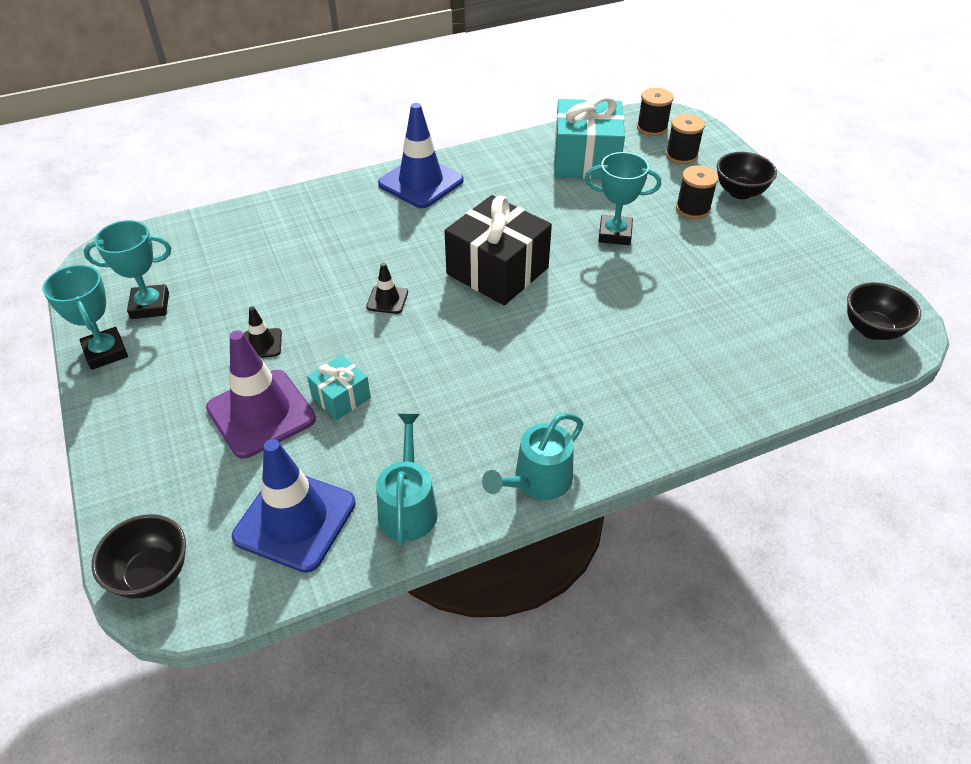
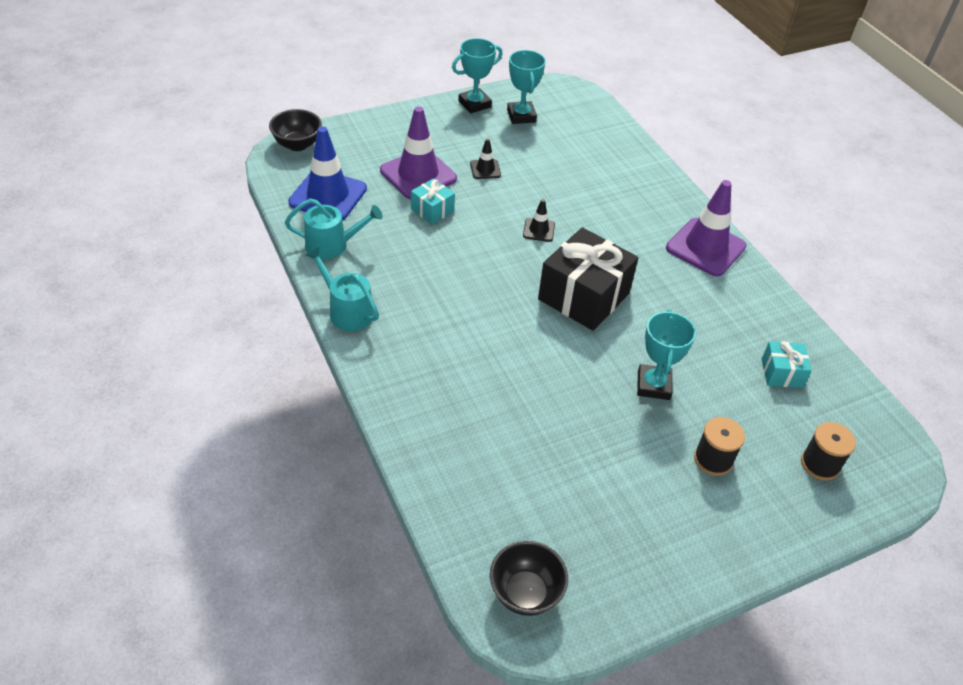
camera: 85 degrees right, 0 degrees up
blue traffic cone [378,103,464,208] -> purple traffic cone [666,180,747,276]
turquoise gift [554,96,625,179] -> turquoise gift [762,341,812,388], size x0.50
black spool [637,88,674,136] -> none
black bowl [717,152,777,199] -> none

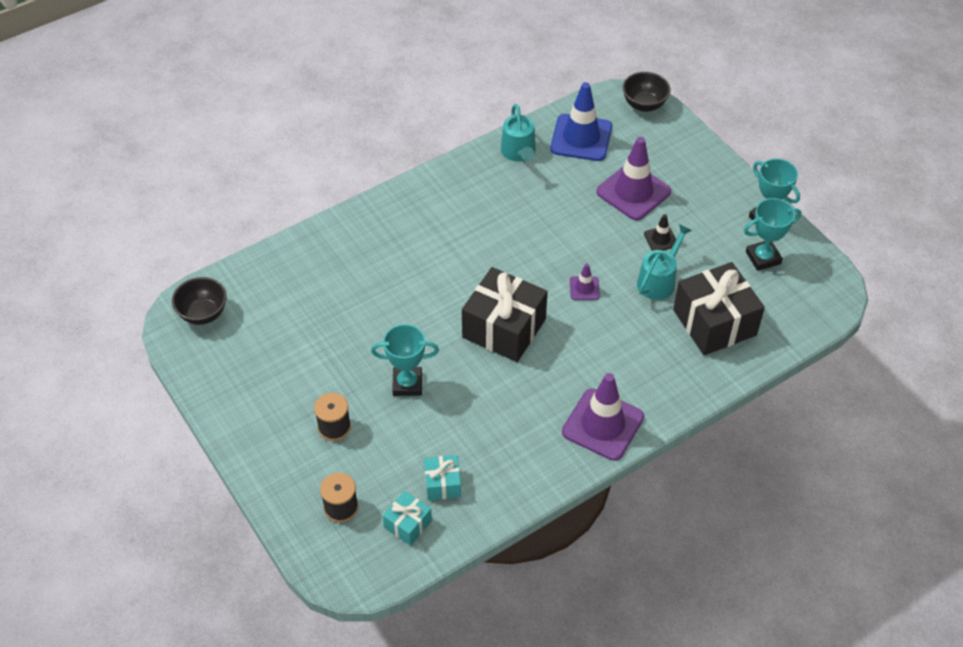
camera: 85 degrees right, 5 degrees up
turquoise watering can [305,247,379,331] -> turquoise watering can moved to [637,224,692,300]
turquoise gift [411,178,455,224] -> turquoise gift moved to [383,491,432,546]
black traffic cone [523,199,555,242] -> purple traffic cone [570,264,600,300]
none -> black gift [673,262,765,355]

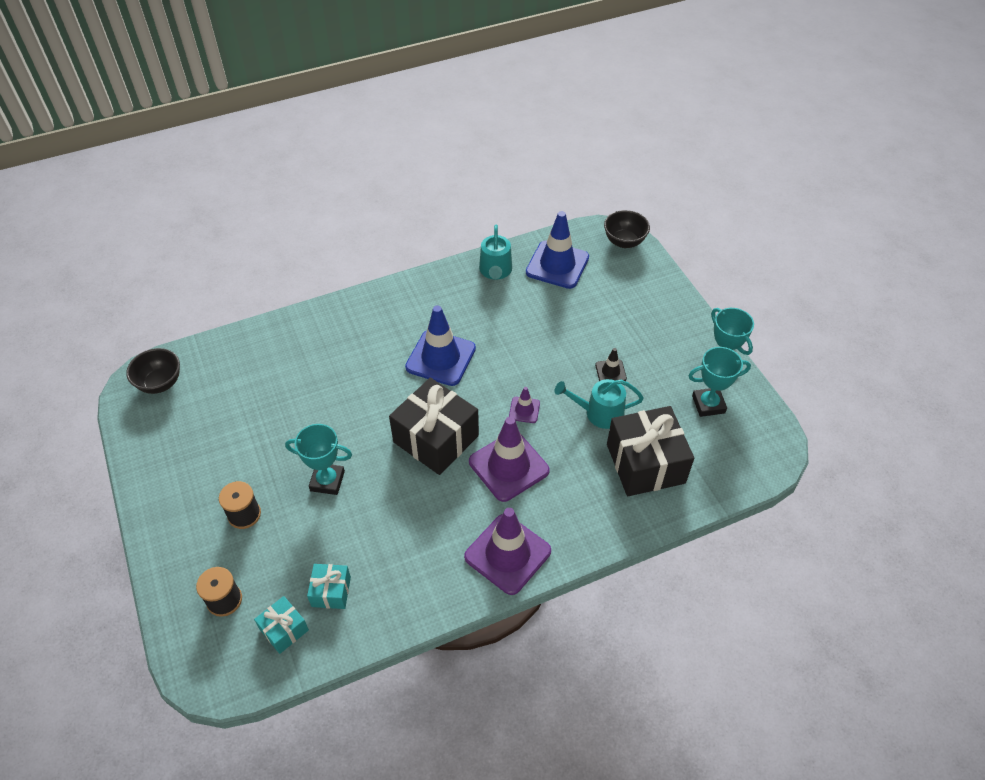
camera: 10 degrees right, 0 degrees up
purple traffic cone [596,137,671,220] -> purple traffic cone moved to [469,417,550,502]
turquoise watering can [637,224,692,300] -> turquoise watering can turned 135 degrees counterclockwise [555,379,644,429]
none -> blue traffic cone [405,305,476,386]

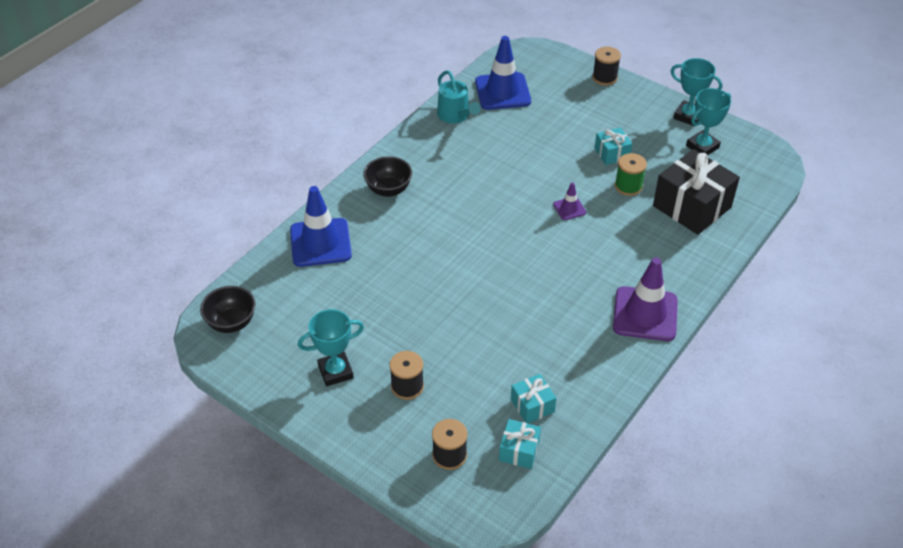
camera: 30 degrees left, 5 degrees down
turquoise trophy [285,424,352,495] -> turquoise trophy moved to [298,309,364,386]
black gift [389,378,479,475] -> none
blue traffic cone [405,305,476,386] -> blue traffic cone moved to [290,186,352,267]
purple traffic cone [469,417,550,502] -> none
turquoise watering can [555,379,644,429] -> green spool [615,153,647,196]
black traffic cone [595,348,627,381] -> turquoise gift [594,127,632,165]
black bowl [604,210,650,248] -> black bowl moved to [363,156,412,197]
none -> black spool [592,47,621,85]

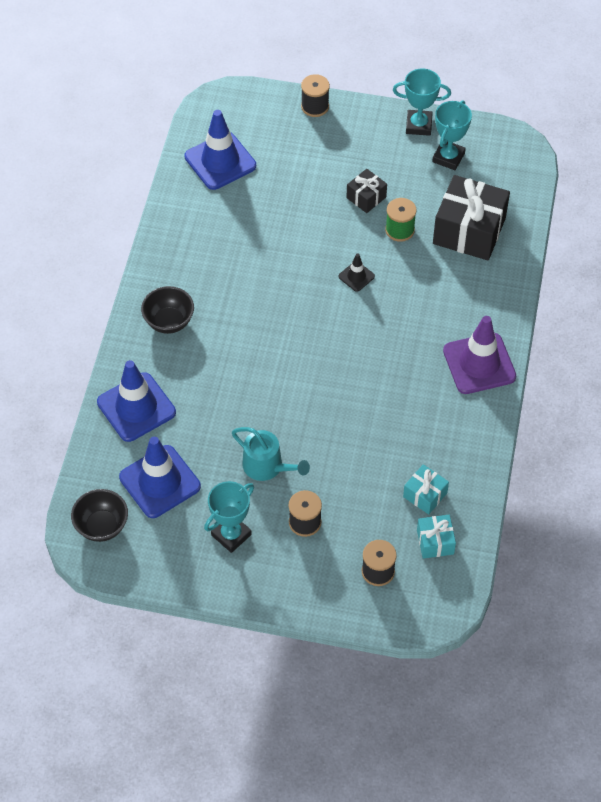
camera: 25 degrees left, 10 degrees up
turquoise watering can [437,70,481,123] -> turquoise watering can moved to [232,427,310,481]
purple traffic cone [553,182,586,220] -> black traffic cone [338,254,375,292]
turquoise gift [594,127,632,165] -> black gift [346,169,387,213]
none -> blue traffic cone [119,437,201,518]

